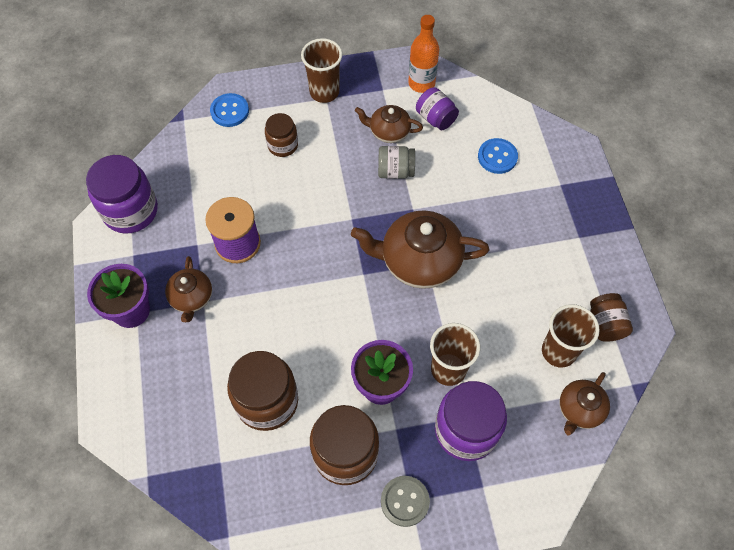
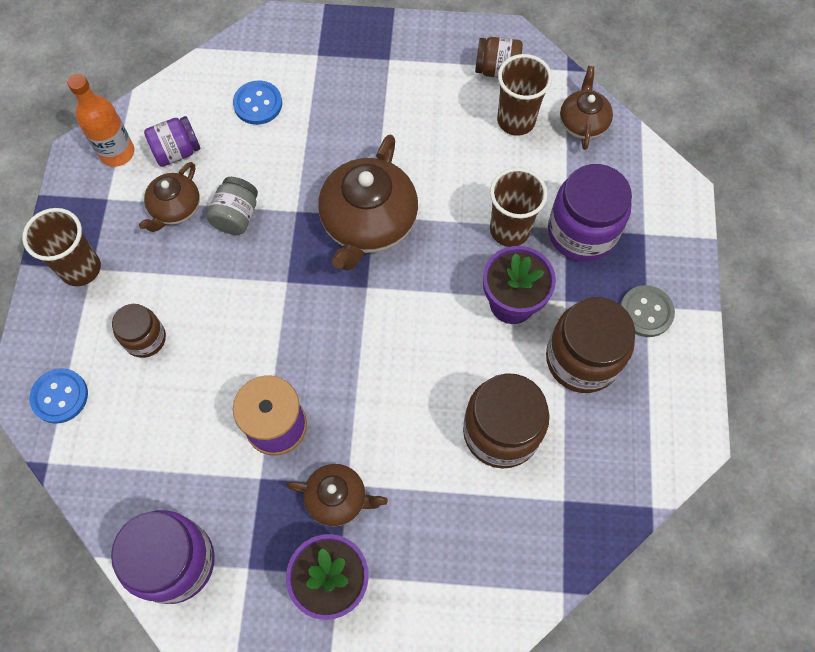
camera: 75 degrees left, 5 degrees up
brown teapot [559,372,610,436] -> brown teapot turned 135 degrees counterclockwise [560,66,613,150]

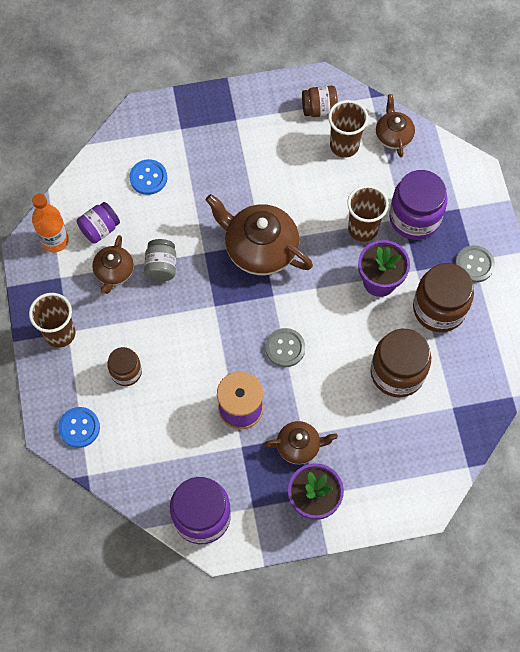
camera: 15 degrees left, 0 degrees up
brown teapot [318,135,418,271] -> brown teapot turned 120 degrees clockwise [206,194,313,275]
none -> grey button [265,328,305,367]

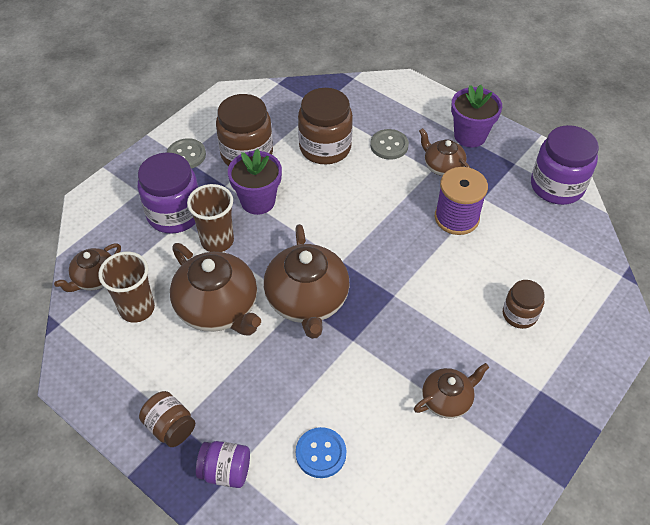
camera: 130 degrees left, 15 degrees down
brown cup [29,293,76,348] -> none
orange bottle [32,194,69,253] -> none
blue button [58,407,100,448] -> none
purple jar [77,202,120,244] -> purple jar moved to [196,441,250,488]
grey jar [144,239,176,281] -> none
grey button [265,328,305,367] -> grey button moved to [370,129,409,160]
brown jar [302,86,338,117] -> brown jar moved to [139,391,195,447]
none -> brown teapot [170,243,261,335]

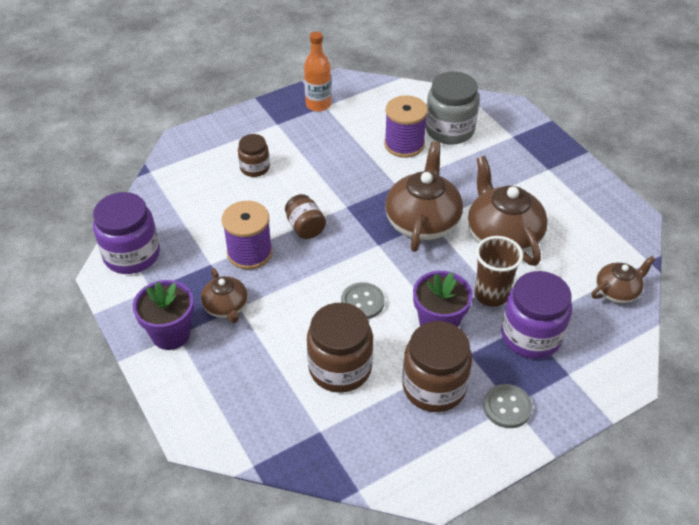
camera: 160 degrees left, 5 degrees down
brown cup [98,252,155,323] -> none
brown jar [139,391,195,447] -> brown jar moved to [285,194,326,239]
purple jar [196,441,250,488] -> none
blue button [296,427,346,478] -> grey jar [425,71,479,144]
grey button [370,129,409,160] -> grey button moved to [341,282,385,319]
brown teapot [414,363,489,418] -> none
none -> orange bottle [304,32,331,112]
none -> purple spool [384,95,428,158]

